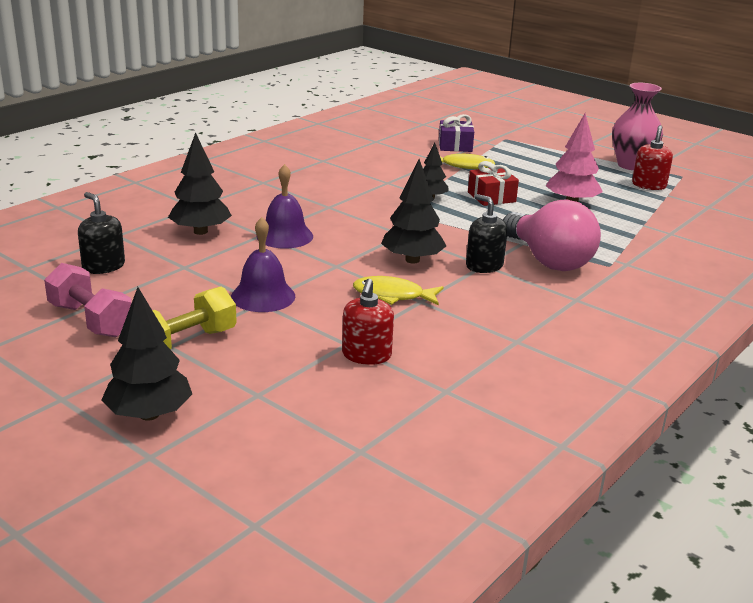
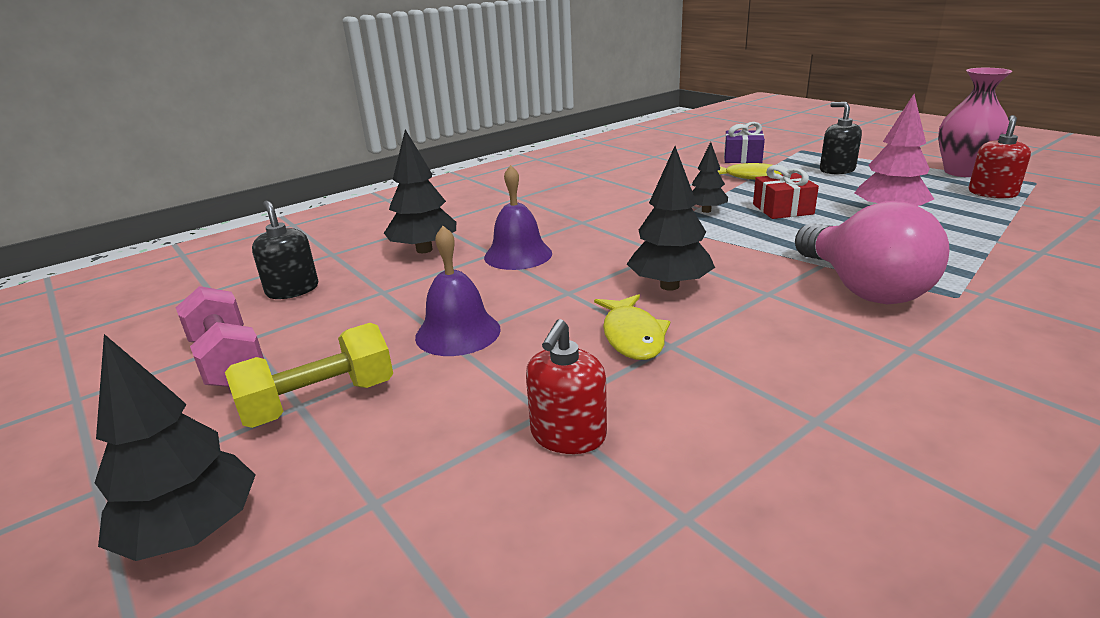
camera: 15 degrees right, 0 degrees up
yellow fish [353,276,444,306] -> yellow fish turned 120 degrees counterclockwise [594,294,670,360]
black soap dispenser [466,194,508,273] -> black soap dispenser moved to [820,102,862,174]

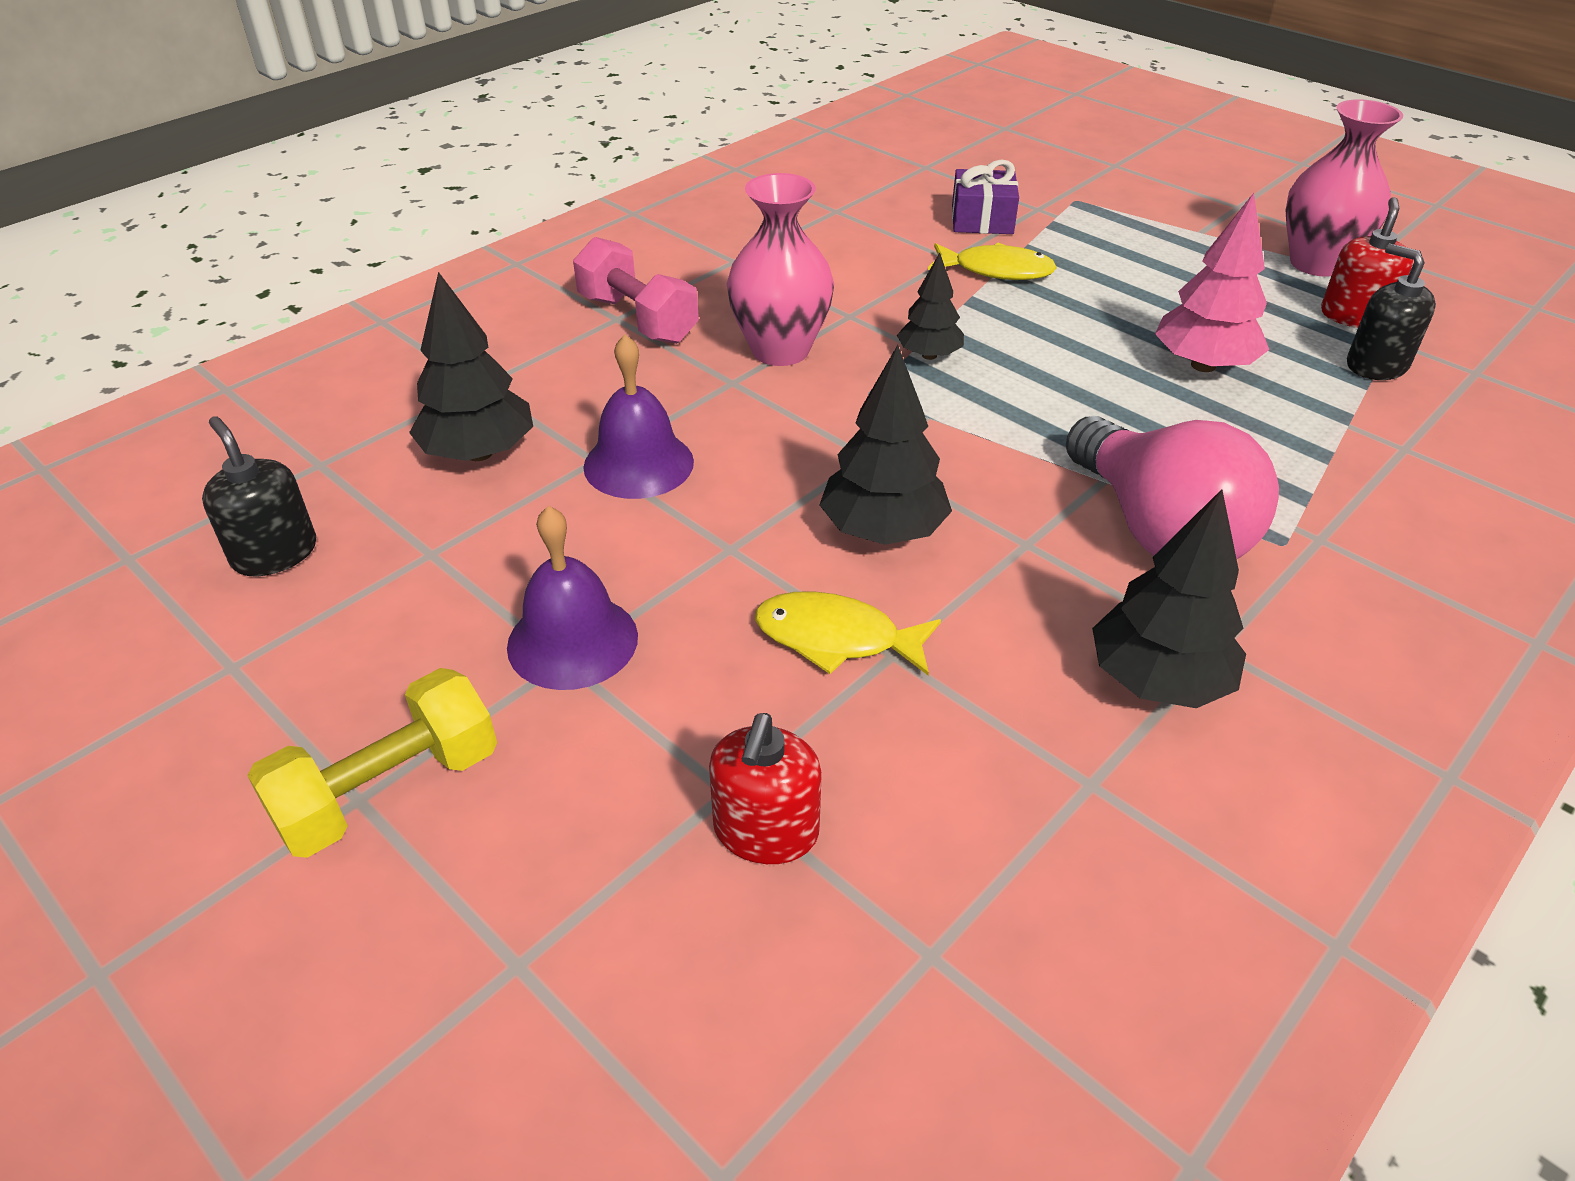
camera: 10 degrees left, 15 degrees up
black tree [95,334,256,561] -> black tree moved to [1092,489,1246,708]
pink dumbbell [176,286,264,387] -> pink dumbbell moved to [573,237,699,344]
yellow fish [594,294,670,360] -> yellow fish turned 120 degrees clockwise [755,591,941,675]
red gift [753,165,819,219] -> none
black soap dispenser [820,102,862,174] -> black soap dispenser moved to [1347,244,1436,380]
none -> pink vase [727,173,834,366]

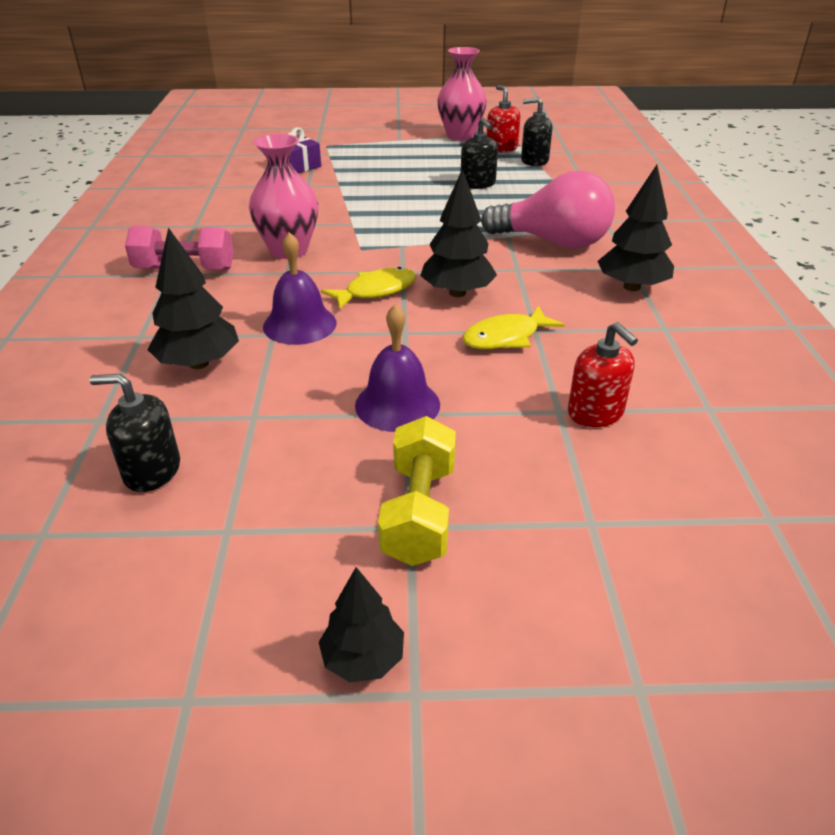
camera: 45 degrees left, 5 degrees down
black tree [897,253,964,360] -> black tree moved to [319,567,404,682]
yellow fish [928,243,1057,280] -> yellow fish moved to [321,267,416,309]
pink tree [1155,193,1269,372] -> black soap dispenser [461,118,498,189]

